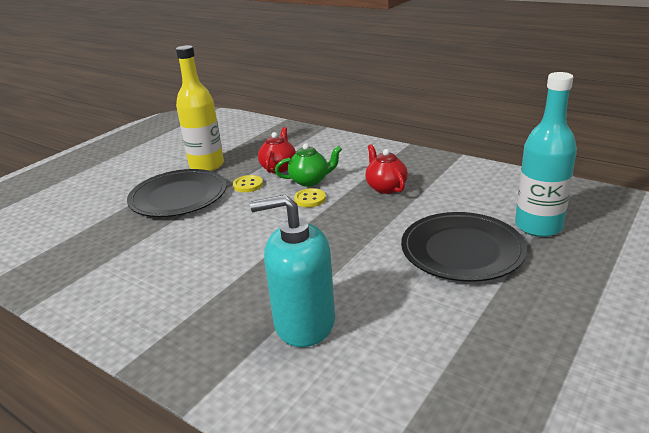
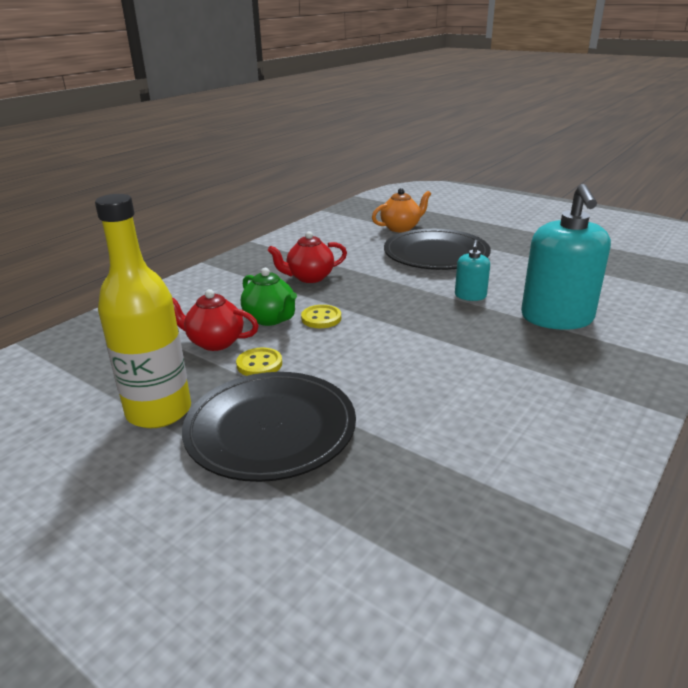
camera: 90 degrees left, 0 degrees up
green teapot [275,143,342,187] -> green teapot turned 150 degrees clockwise [241,268,297,326]
turquoise bottle [515,72,577,237] -> orange teapot [372,188,431,232]
none -> turquoise soap dispenser [455,240,490,301]

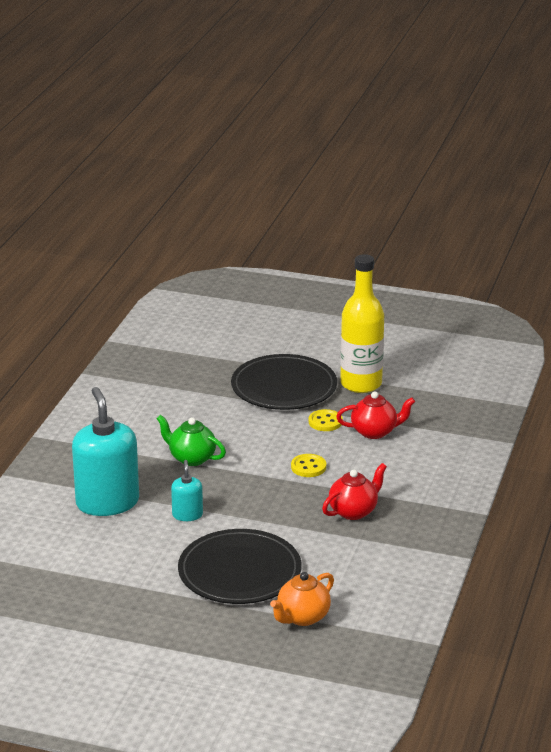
camera: 160 degrees right, 0 degrees up
green teapot [241,268,297,326] -> green teapot moved to [156,415,226,466]

